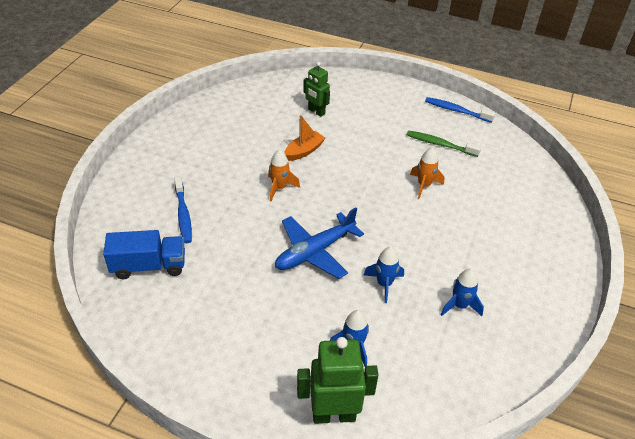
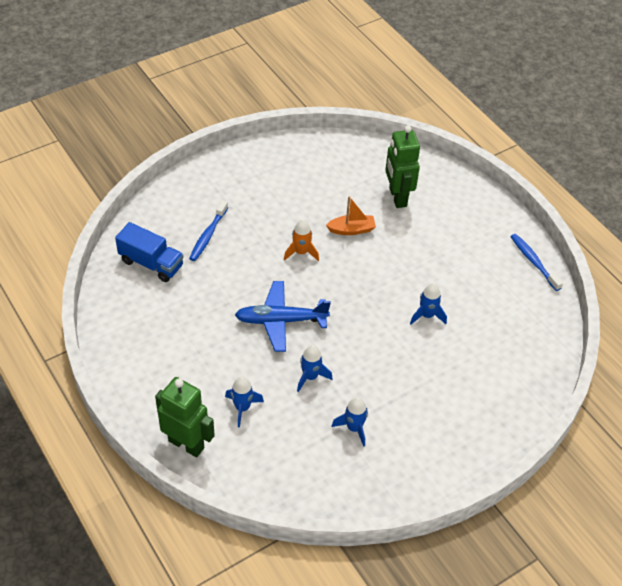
camera: 35 degrees right, 5 degrees up
green robot [303,62,330,117] -> green robot [385,125,420,208], size x1.57
green toothbrush [407,130,481,157] -> none
orange rocket [410,148,444,199] -> blue rocket [410,283,447,324]

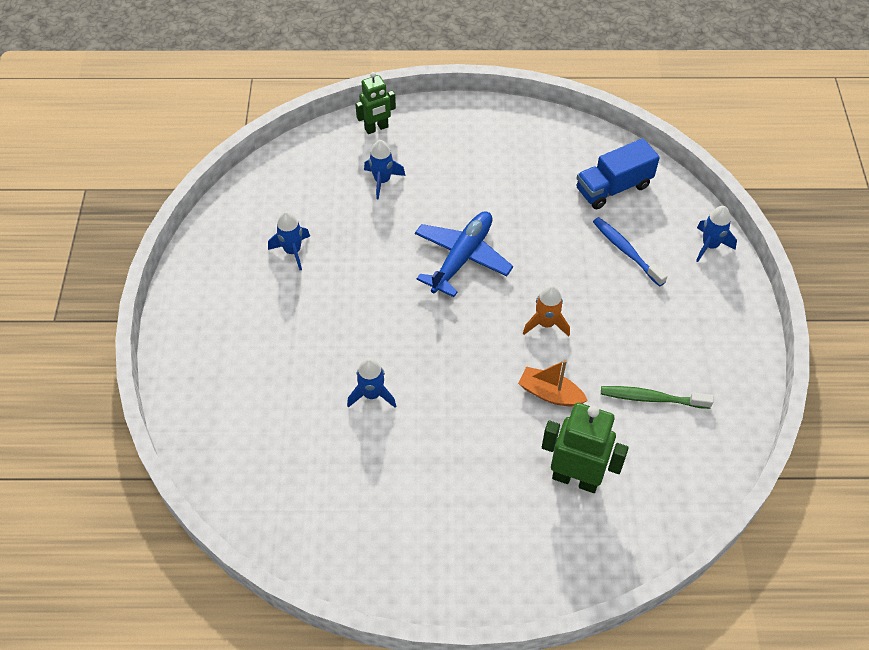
camera: 125 degrees right, 5 degrees up
green robot [155,377,215,457] -> green robot [355,72,396,134], size x0.64
blue rocket [297,345,333,392] -> blue rocket moved to [696,206,737,262]
orange boat [326,196,376,235] -> orange boat turned 90 degrees clockwise [518,360,588,407]
blue toothbrush [510,234,563,291] -> none
none -> green toothbrush [601,386,713,409]

